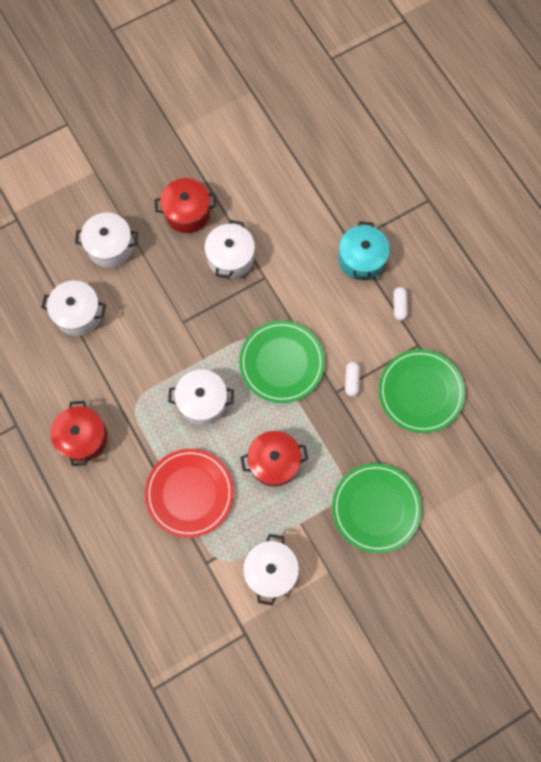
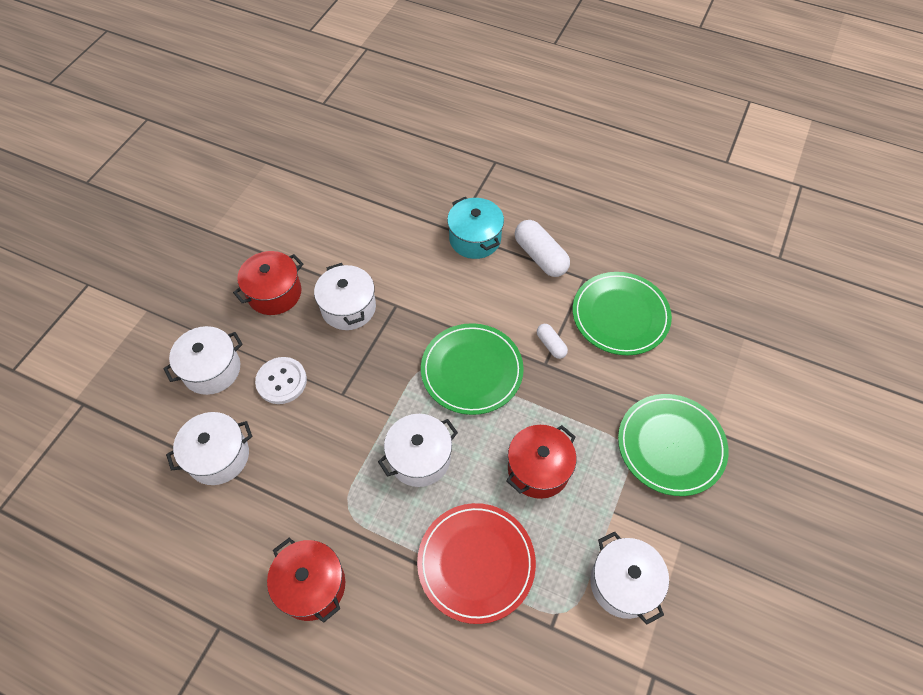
camera: 35 degrees left, 15 degrees down
white capsule [393,287,408,321] -> white capsule [515,220,570,277], size x1.84
none -> white button [255,357,307,404]

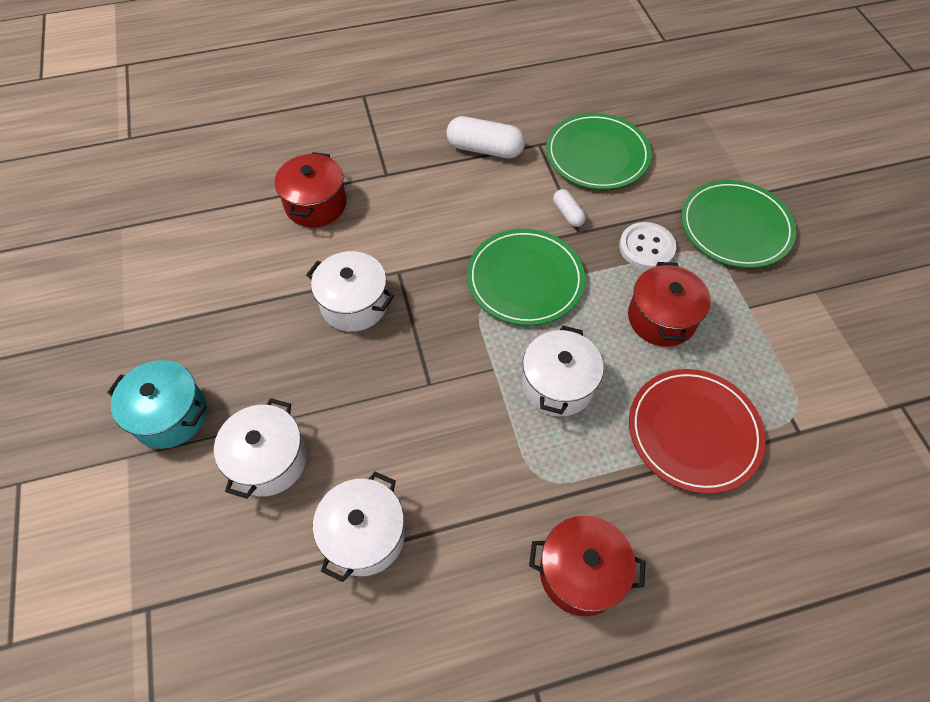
camera: 40 degrees left, 0 degrees up
red pot [233,251,303,315] -> red pot moved to [275,152,347,227]
white button [255,357,307,404] -> white button moved to [619,222,676,270]
turquoise pot [447,197,504,259] -> turquoise pot moved to [107,360,207,449]
white capsule [537,324,568,359] -> white capsule turned 45 degrees clockwise [553,189,586,227]
white pot [590,531,669,625] -> none

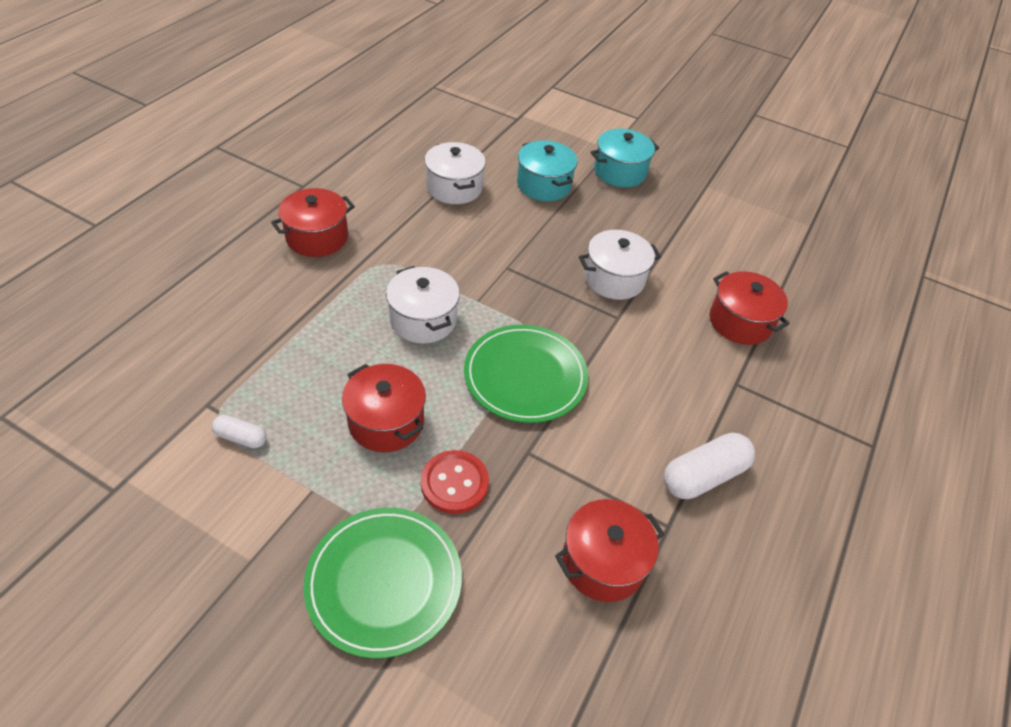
camera: 130 degrees right, 10 degrees down
white pot [214,398,307,499] -> turquoise pot [517,140,578,201]
green plate [546,113,652,190] -> red pot [555,499,664,602]
white capsule [553,189,586,227] -> white capsule moved to [212,415,267,448]
white button [619,222,676,270] -> red button [421,450,489,514]
red plate [629,369,766,494] -> none

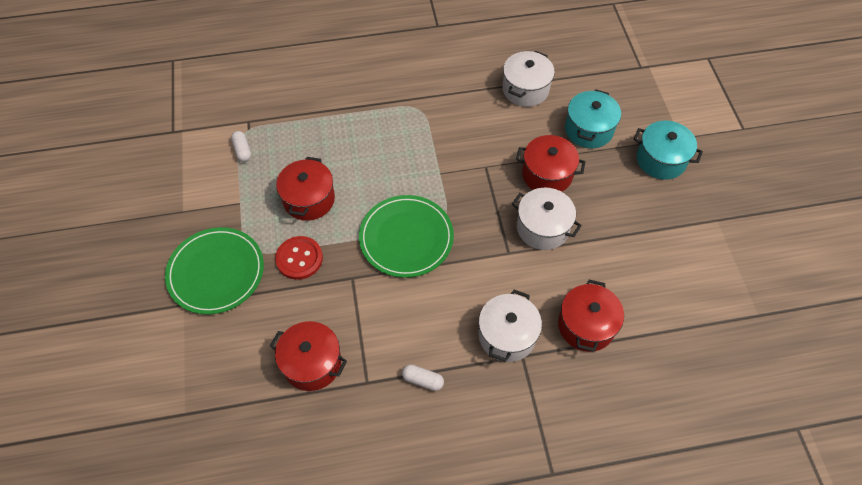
camera: 55 degrees right, 10 degrees up
red pot [271,188,355,257] -> red pot moved to [516,135,586,192]
white pot [386,266,460,344] -> white pot moved to [479,290,542,362]
white capsule [664,433,755,499] -> white capsule [402,364,444,391], size x0.54

